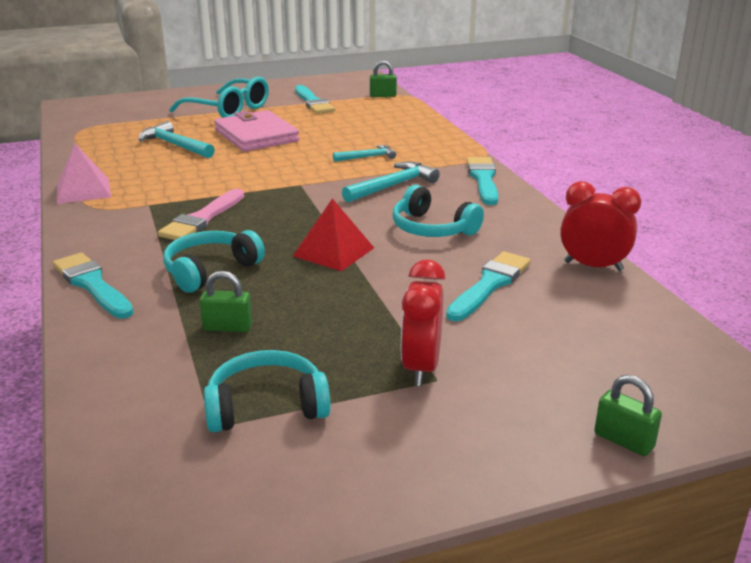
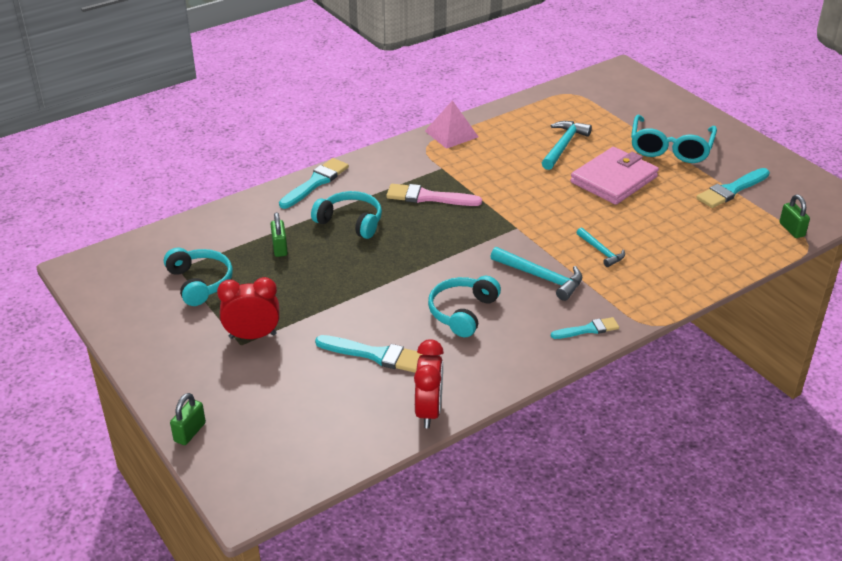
camera: 75 degrees right, 10 degrees up
red pyramid [293,198,374,271] -> none
turquoise brush [466,157,498,205] -> turquoise brush [551,317,619,339], size x0.63

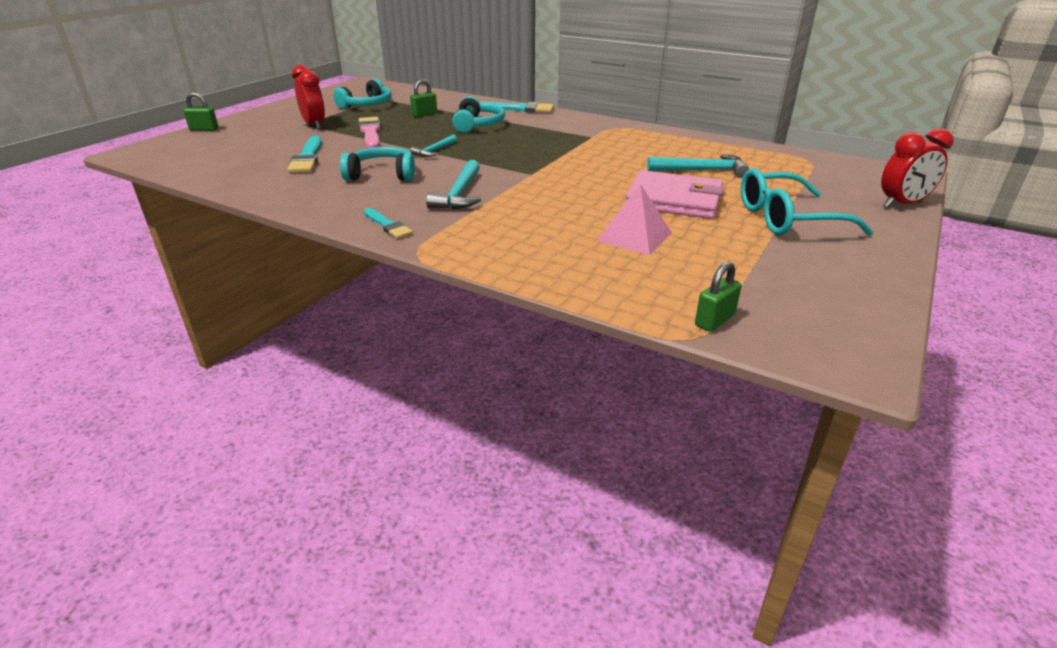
camera: 65 degrees right, 5 degrees down
pink brush [386,184,482,206] -> pink brush moved to [359,117,381,148]
red clock [414,339,444,428] -> red clock moved to [881,128,953,208]
pink pyramid [425,100,478,149] -> pink pyramid moved to [597,184,672,255]
turquoise hammer [576,228,625,267] -> turquoise hammer moved to [410,135,457,157]
turquoise brush [696,168,770,208] -> none

